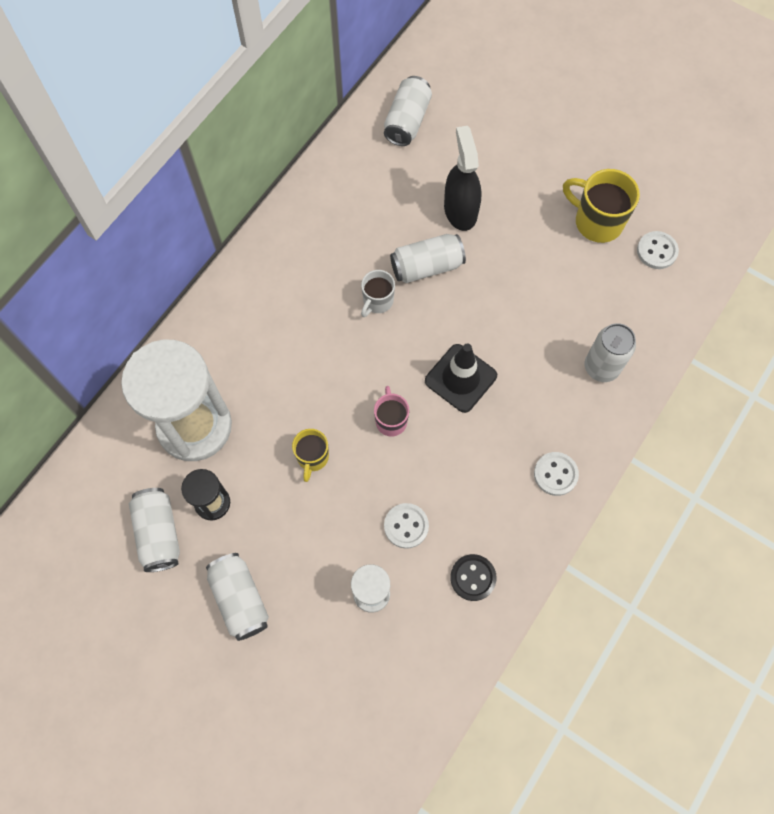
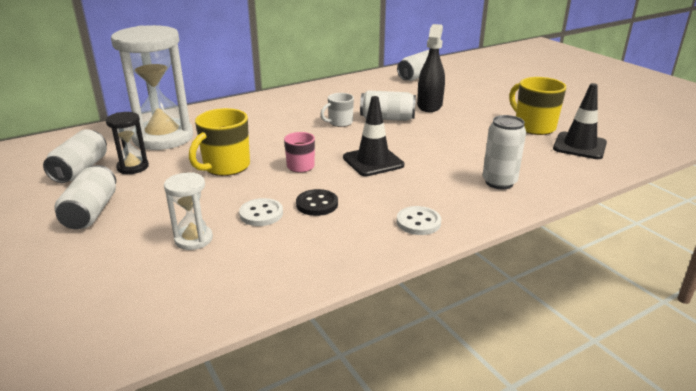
camera: 25 degrees right, 40 degrees down
yellow mug [292,429,329,482] -> yellow mug [189,108,250,176], size x1.65
black button [450,554,497,601] -> black button moved to [296,189,338,216]
white button [637,231,679,269] -> black traffic cone [553,83,607,159]

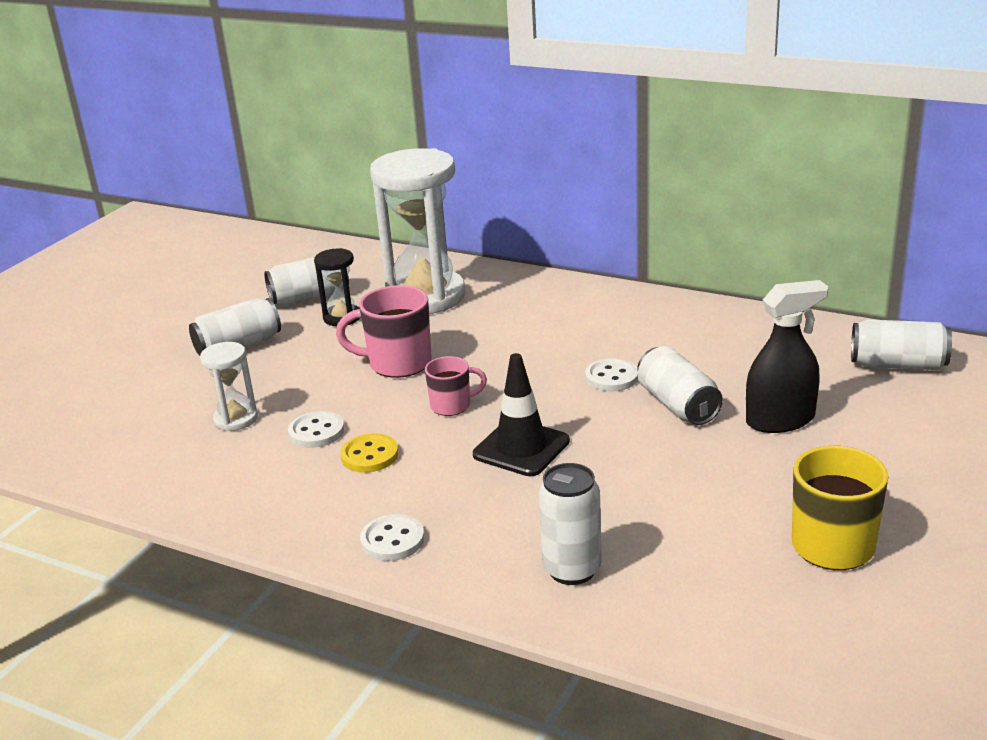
camera: 60 degrees right, 0 degrees up
yellow mug [189,108,250,176] -> pink mug [336,285,432,378]
black button [296,189,338,216] -> yellow button [340,434,398,472]
white mug [320,93,354,127] -> white button [585,358,638,391]
black traffic cone [553,83,607,159] -> none

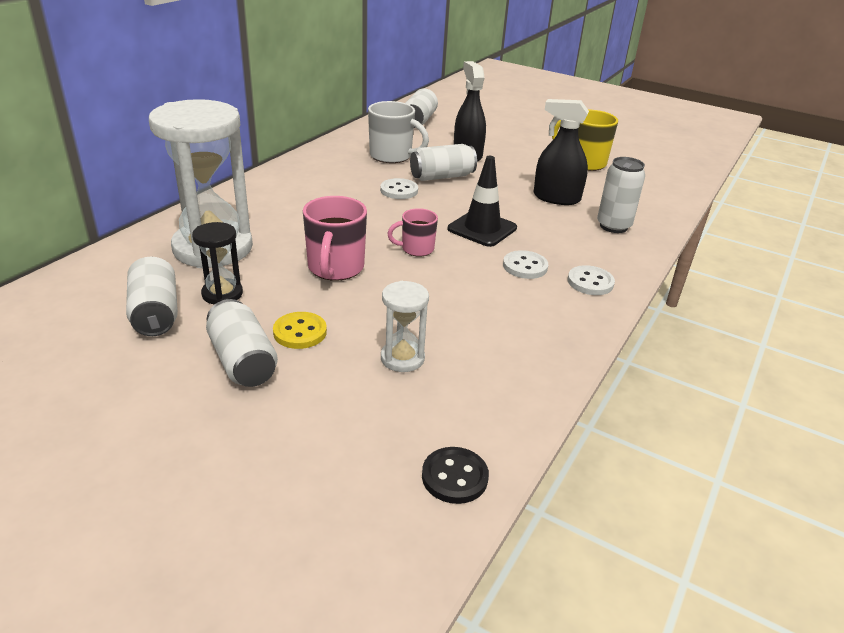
camera: 90 degrees left, 5 degrees up
white button [288,411,344,448] -> white button moved to [503,250,548,279]
yellow button [340,434,398,472] -> yellow button moved to [273,312,327,349]
pink mug [425,356,487,416] -> pink mug turned 90 degrees counterclockwise [387,208,438,256]
none -> white mug [368,101,429,163]
none -> black button [422,447,489,504]
none -> black spray bottle [533,99,589,205]

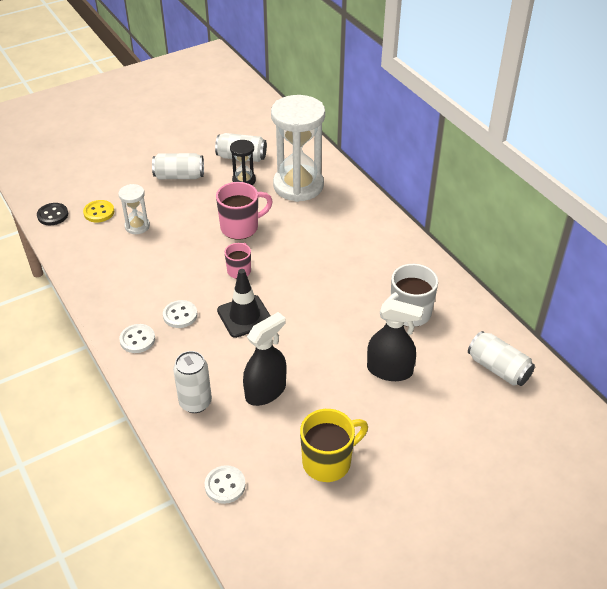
camera: 120 degrees right, 10 degrees up
yellow button [273,312,327,349] -> yellow button moved to [83,200,114,223]
pink mug [303,196,367,281] -> pink mug turned 120 degrees clockwise [216,182,273,240]
white button [380,178,418,199] -> white button moved to [205,465,246,504]
white can [410,144,477,181] -> none

